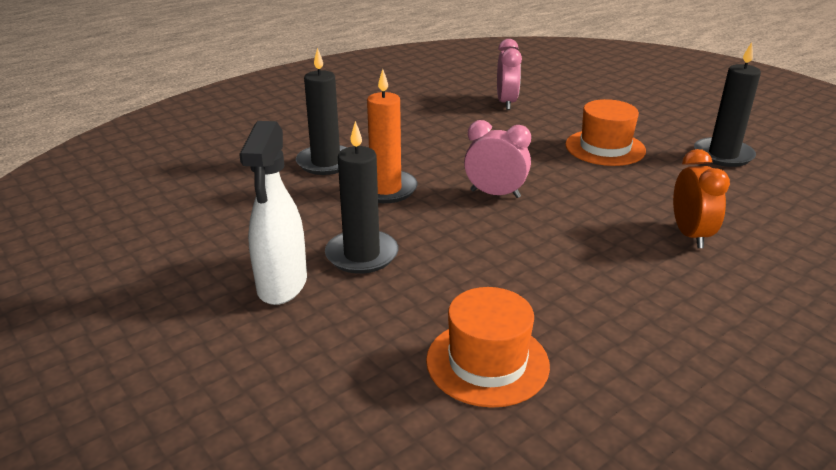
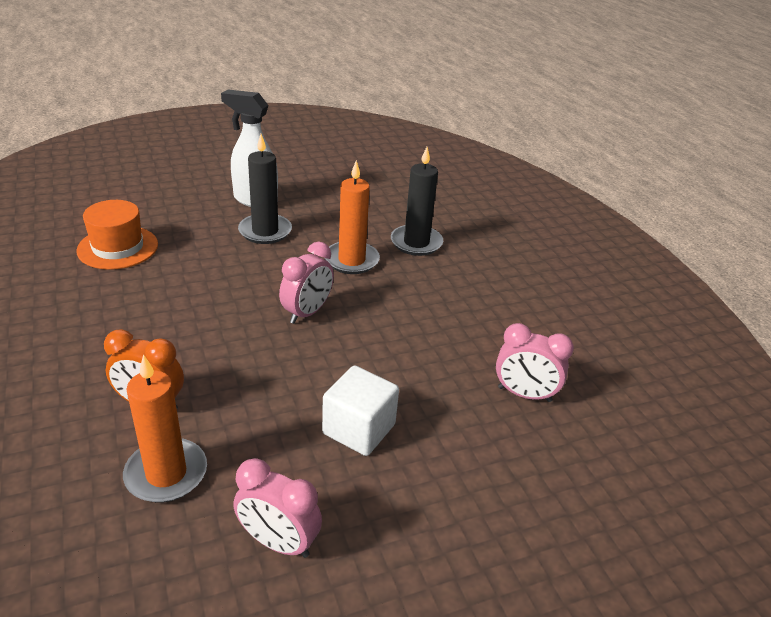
camera: 105 degrees right, 5 degrees up
orange hat [565,99,646,166] -> white cube [322,365,399,456]
black candle [694,42,761,167] -> pink clock [233,458,322,558]
none -> orange candle [123,354,207,502]

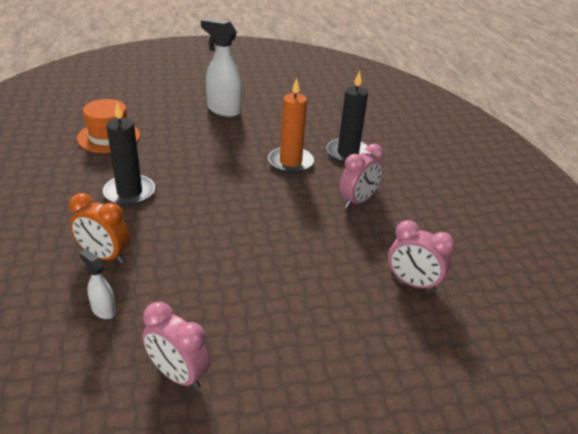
camera: 10 degrees right, 0 degrees up
orange candle [123,354,207,502] -> white spray bottle [79,249,116,319]
black candle [238,134,292,244] -> black candle moved to [103,102,155,206]
pink clock [279,242,334,324] -> pink clock moved to [339,144,384,208]
white cube [322,365,399,456] -> none

